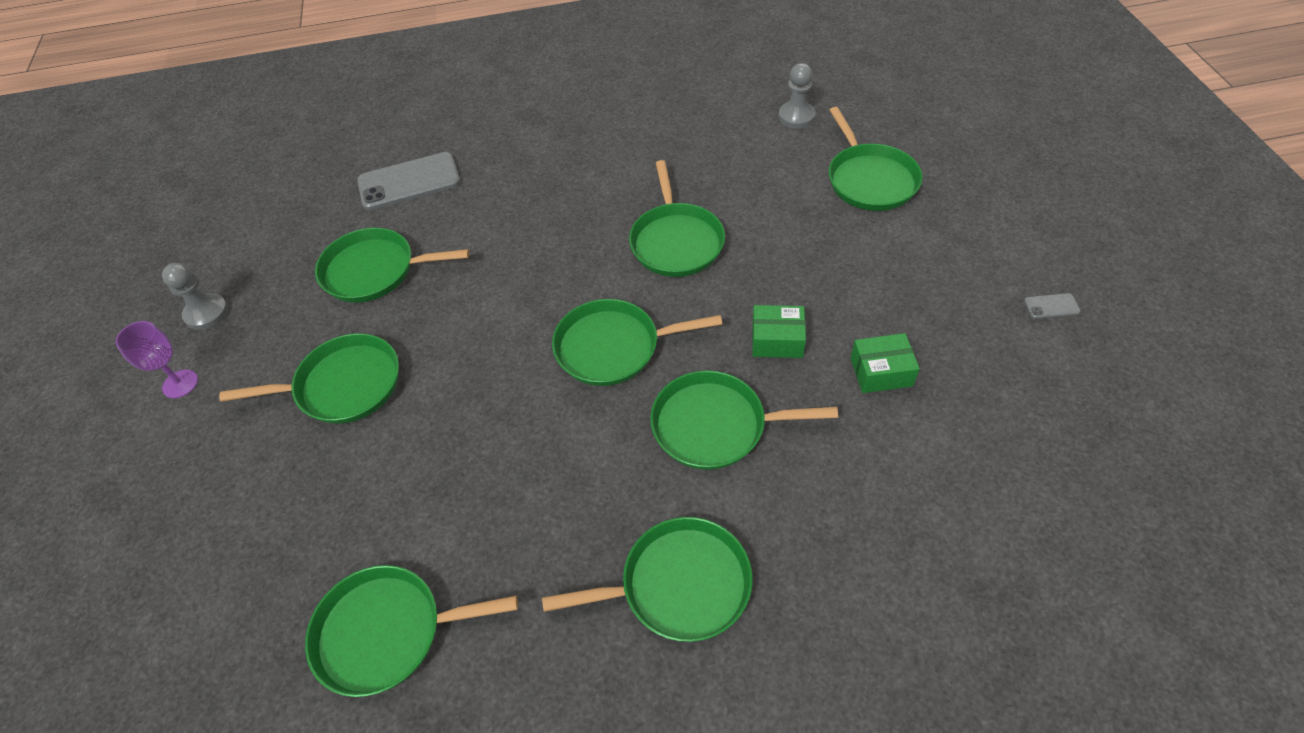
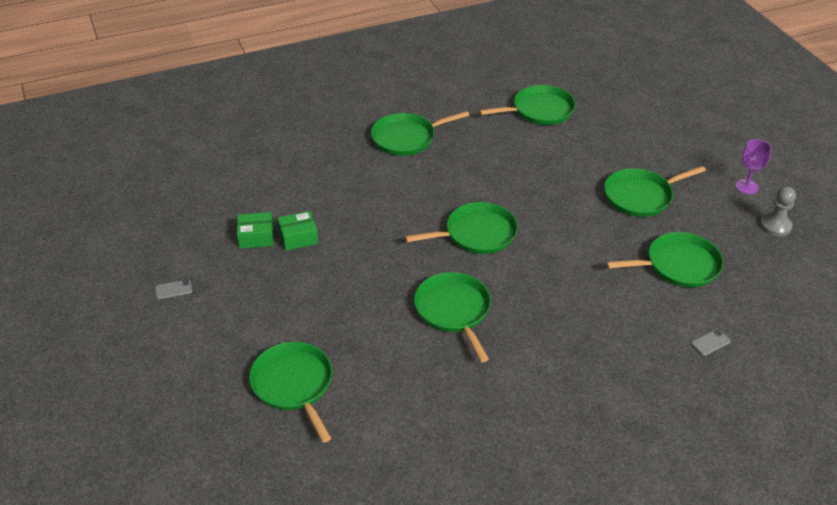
camera: 165 degrees right, 10 degrees down
grey phone [357,152,460,210] -> grey phone [691,329,731,356], size x0.42
green pan [650,370,838,470] -> none
green box [752,305,806,358] -> green box moved to [237,212,274,248]
grey pawn [778,63,816,128] -> none

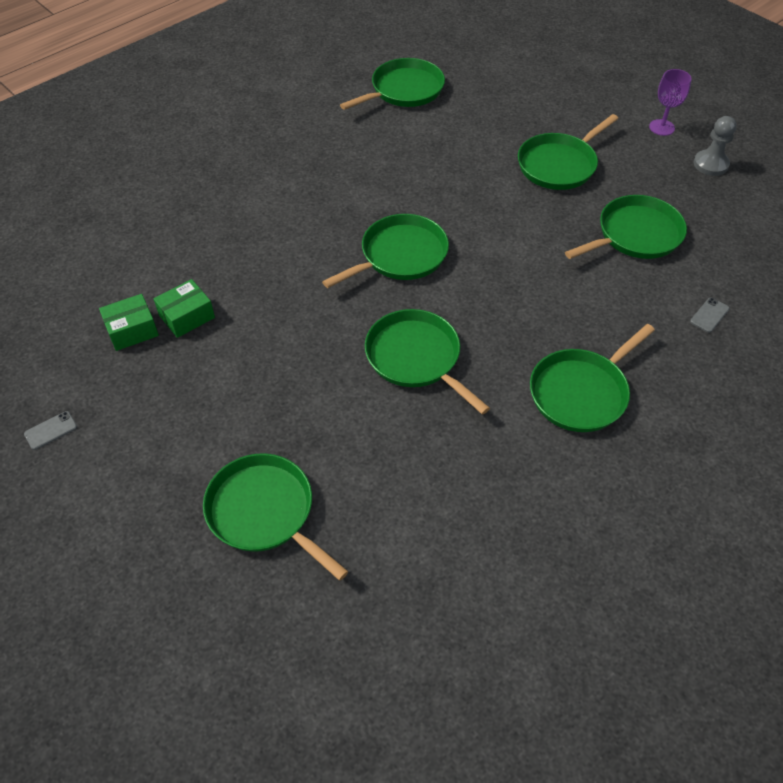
camera: 20 degrees left, 10 degrees up
green pan [371,111,469,156] -> green pan moved to [530,324,655,432]

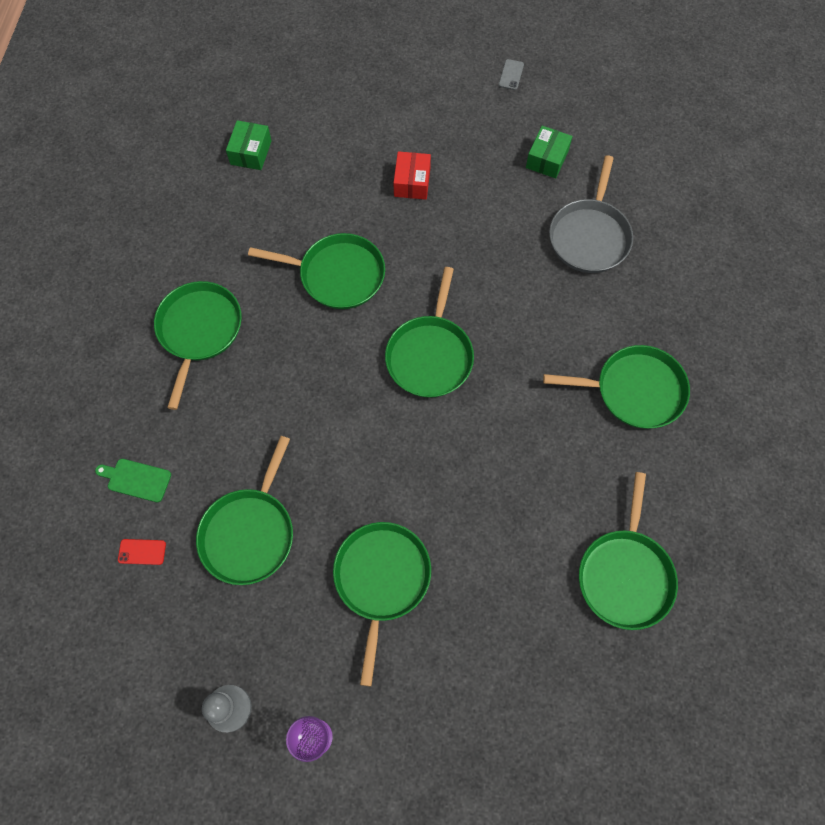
camera: 140 degrees right, 15 degrees up
green box [154,279,215,338] -> green box moved to [226,120,272,170]
green pan [203,453,349,581] -> green pan moved to [543,345,690,429]
grey phone [690,297,730,333] -> green cutting board [95,459,171,502]
none -> red phone [118,539,166,565]
none -> red box [393,151,431,200]
none -> grey pan [549,155,633,273]

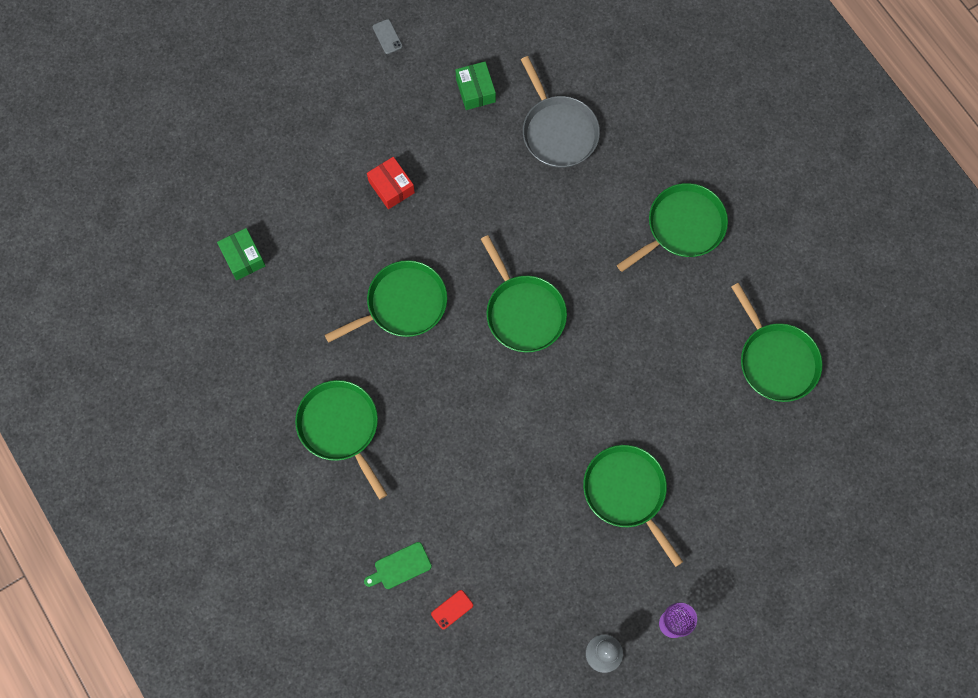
camera: 40 degrees left, 5 degrees up
green pan [196,436,293,585] -> none

